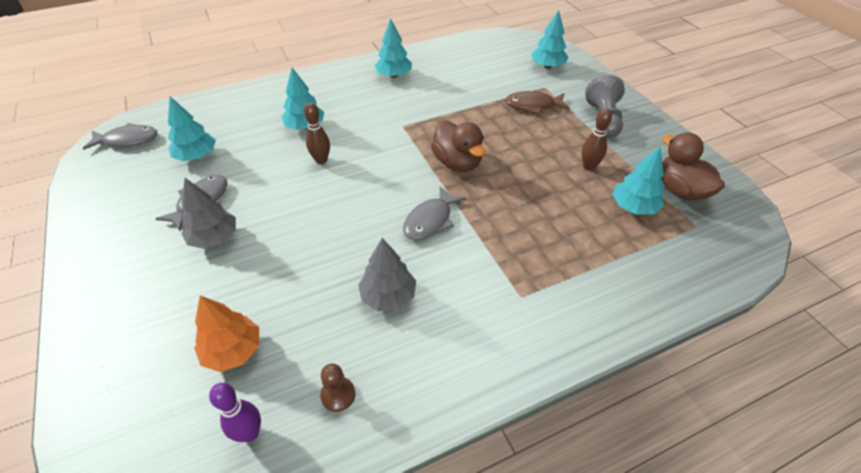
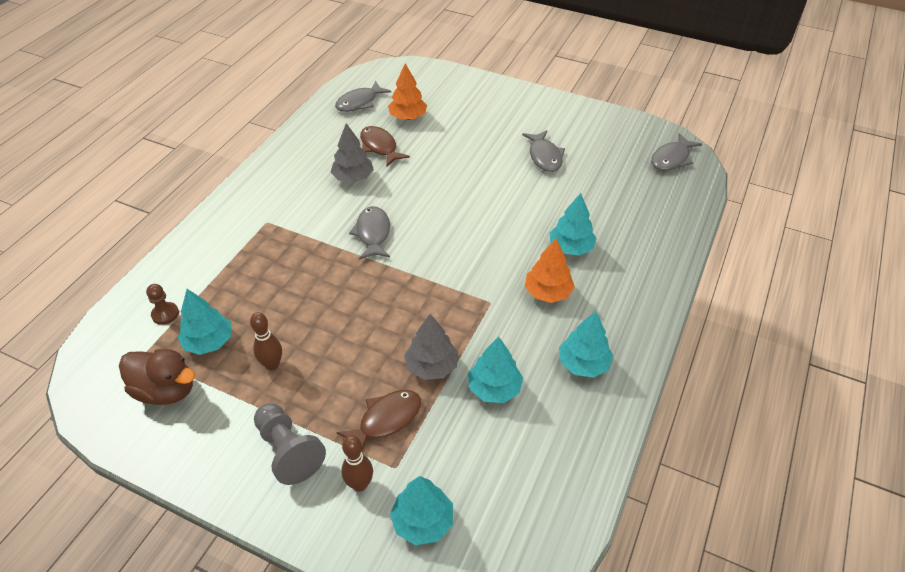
camera: 140 degrees right, 0 degrees up
turquoise tree [168,96,216,161] -> turquoise tree moved to [468,336,523,403]
grey tree [181,178,236,249] -> grey tree moved to [404,314,458,380]
purple bowling pin [209,383,261,442] -> grey fish [335,81,391,112]
brown bowling pin [304,102,330,164] -> brown bowling pin moved to [341,435,373,492]
brown pawn [320,363,355,412] -> brown pawn moved to [146,284,179,325]
brown duck [431,120,485,172] -> none
none -> brown fish [360,126,410,167]
none -> orange tree [525,238,575,303]

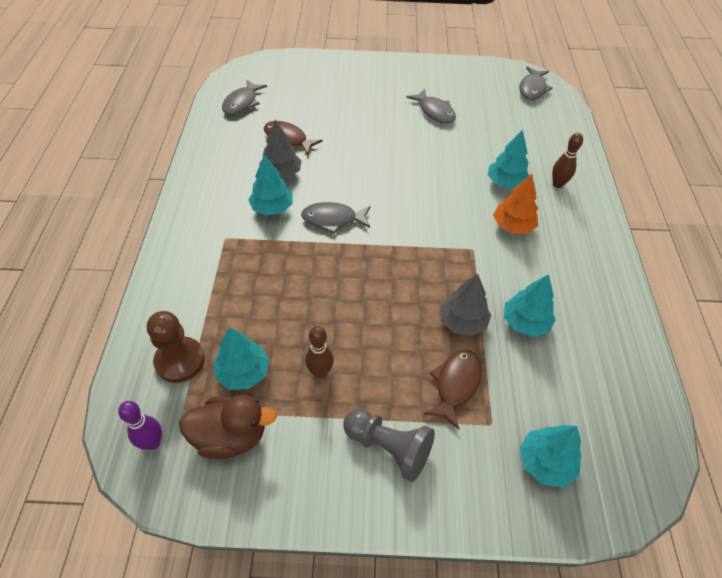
camera: 25 degrees left, 5 degrees up
brown pawn [146,284,179,325] -> brown pawn [147,311,205,383], size x1.73
brown bowling pin [341,435,373,492] -> brown bowling pin moved to [552,133,583,188]
grey fish [349,206,390,260] -> grey fish turned 60 degrees counterclockwise [301,202,371,234]
orange tree [388,64,427,120] -> none
turquoise tree [559,311,613,378] -> turquoise tree moved to [248,154,293,216]
none -> purple bowling pin [118,401,162,450]

